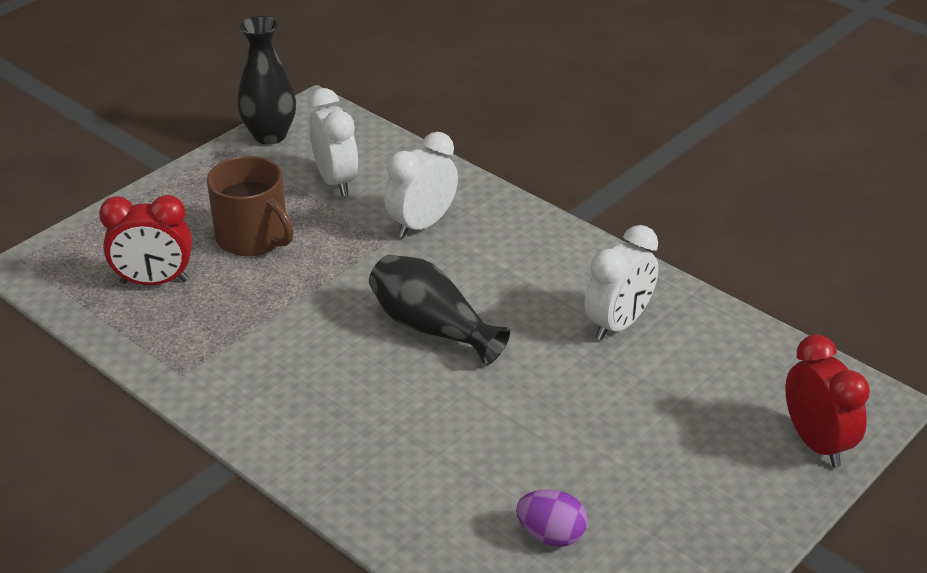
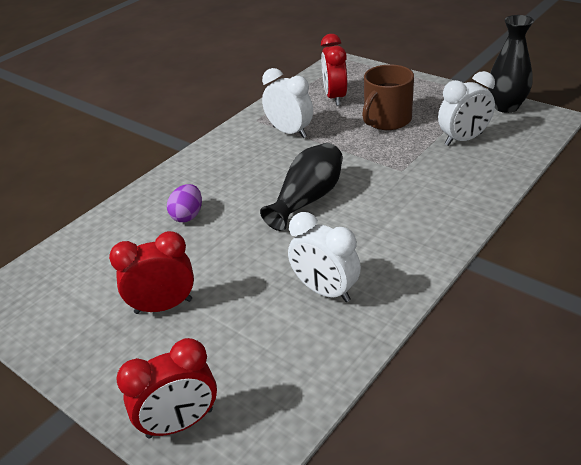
camera: 90 degrees right, 0 degrees up
white clock [384,132,458,238] -> white clock moved to [262,68,313,138]
purple egg [516,489,588,547] -> purple egg moved to [167,184,202,222]
none -> red clock [109,231,194,314]

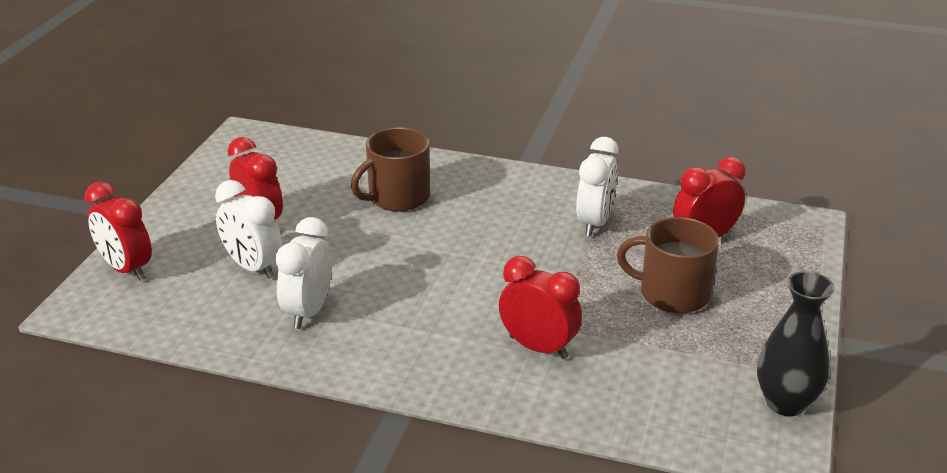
camera: 65 degrees right, 5 degrees down
purple egg [167,184,202,222] -> brown mug [351,127,430,212]
black vase [260,143,343,231] -> none
white clock [438,71,495,146] -> white clock moved to [215,180,282,279]
none -> red clock [499,256,582,359]

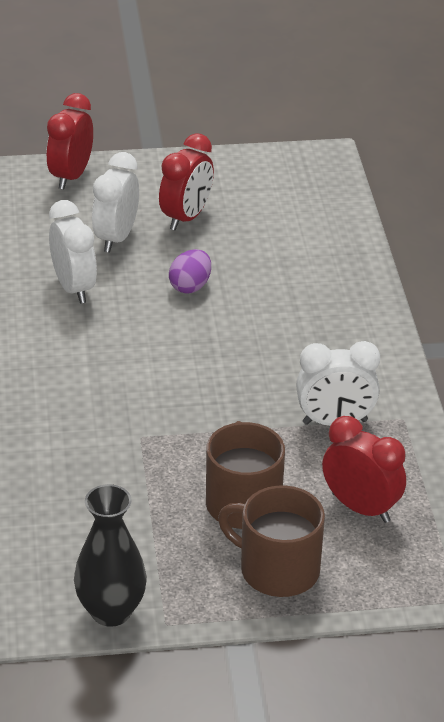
camera: 65 degrees right, 5 degrees up
white clock [275,217,332,329] -> white clock turned 75 degrees clockwise [49,200,97,304]
brown mug [351,127,430,212] -> brown mug moved to [218,485,325,597]
red clock [499,256,582,359] -> none
none -> purple egg [169,249,211,294]

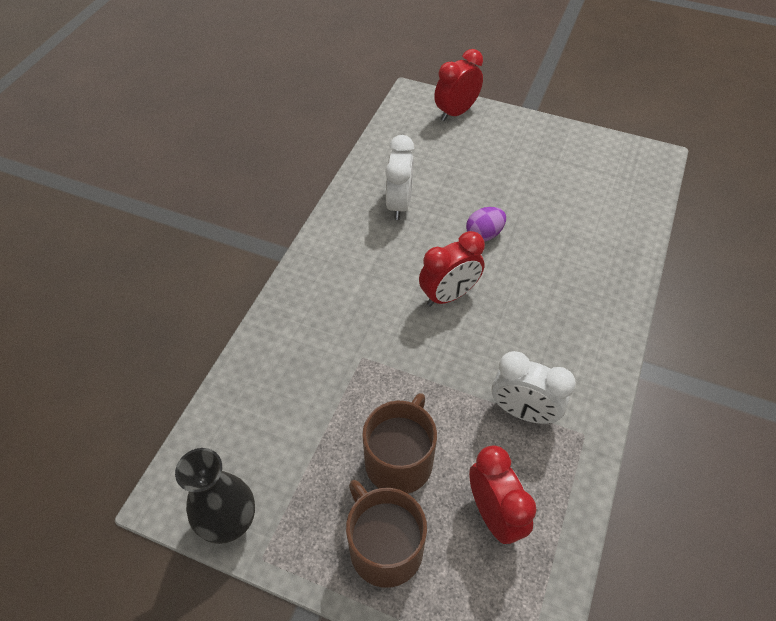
camera: 30 degrees right, 15 degrees up
white clock [92,152,139,253] -> none
red clock [159,133,214,231] -> red clock moved to [419,231,485,307]

